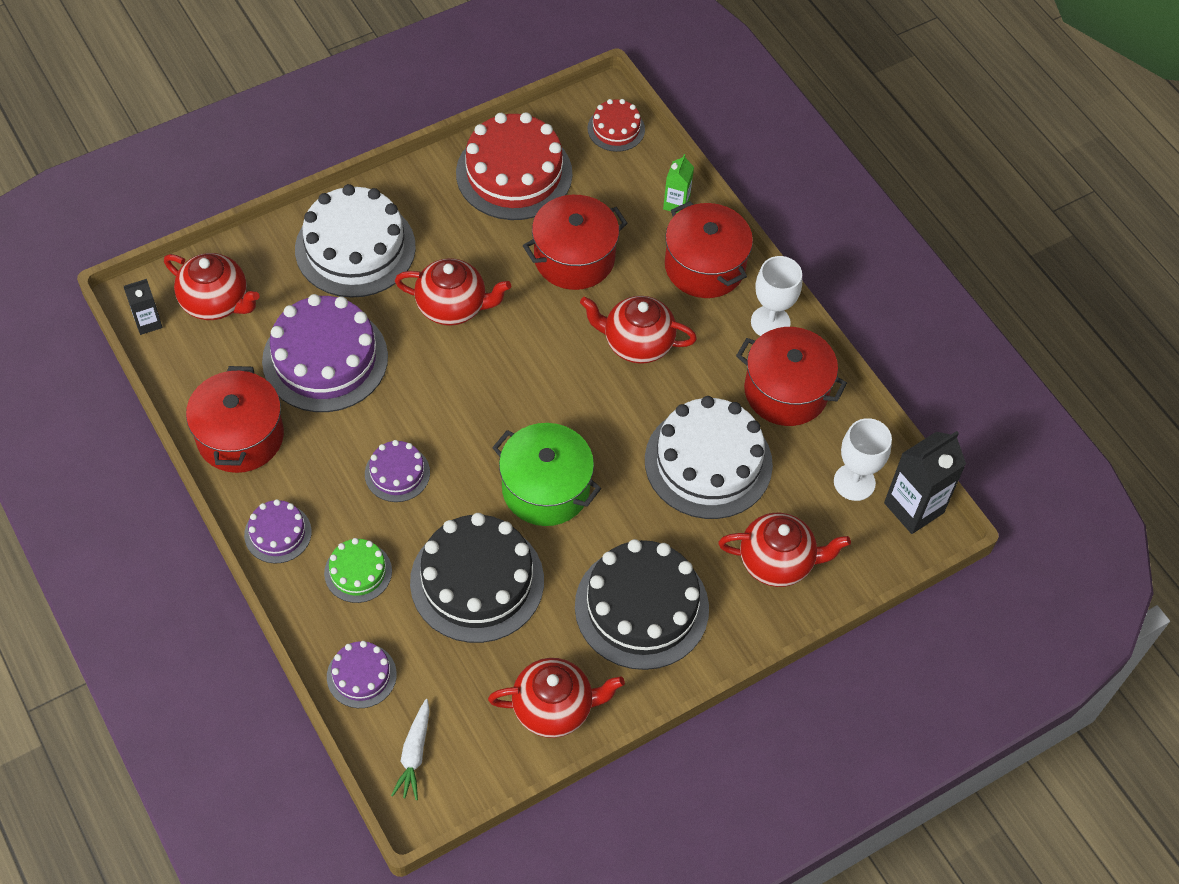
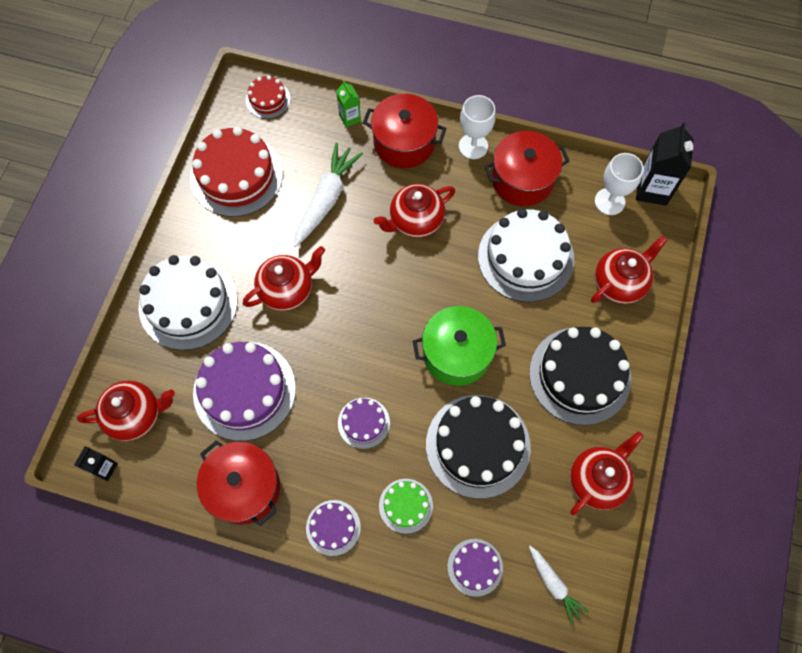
camera: 40 degrees left, 10 degrees up
red pot [523,195,628,290] -> white carrot [294,143,363,247]

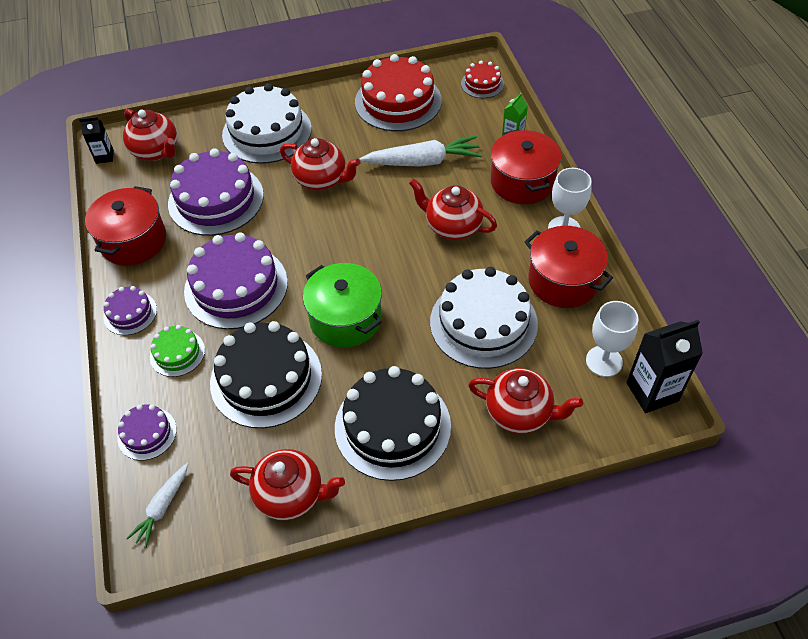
camera: 60 degrees right, 15 degrees down
purple cake [338,398,390,449] -> purple cake [184,232,288,329], size x1.98

